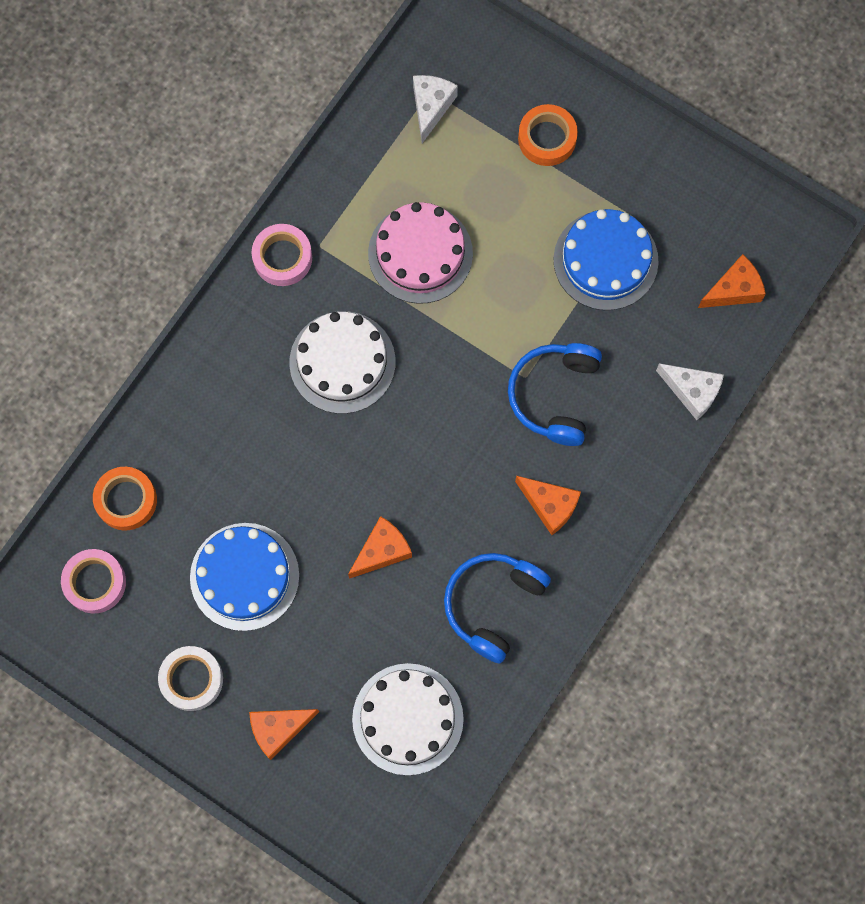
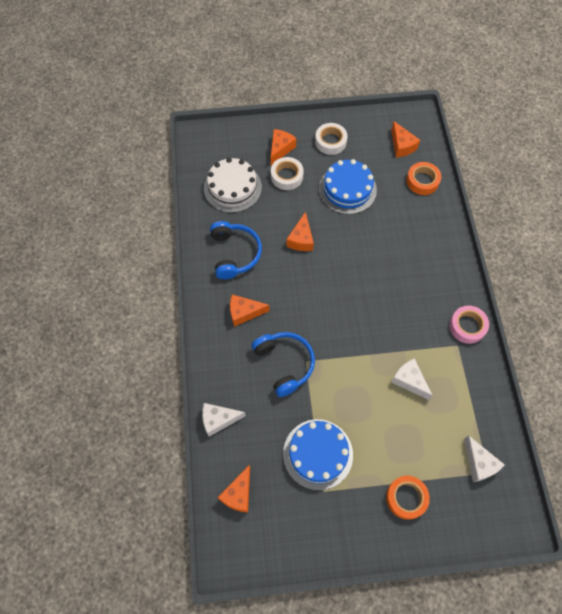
camera: 140 degrees right, 10 degrees down
pink tape [61,549,126,613] -> orange cheese [391,121,420,158]
white cake [289,311,396,414] -> none
pink cake [368,202,473,304] -> white cheese [391,358,433,400]
none -> white tape [271,157,304,190]

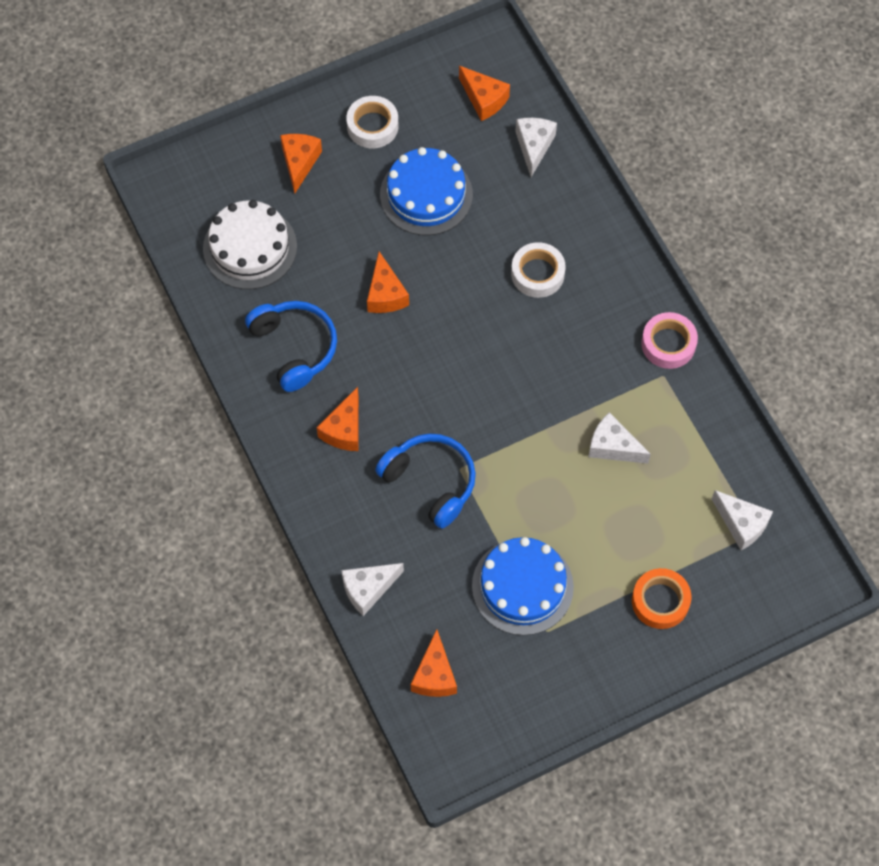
camera: 20 degrees left, 0 degrees up
orange cheese [230,294,270,327] -> orange cheese turned 45 degrees counterclockwise [317,387,359,451]
white tape [271,157,304,190] -> white tape moved to [511,242,566,298]
orange tape [406,162,441,195] -> white cheese [515,118,557,177]

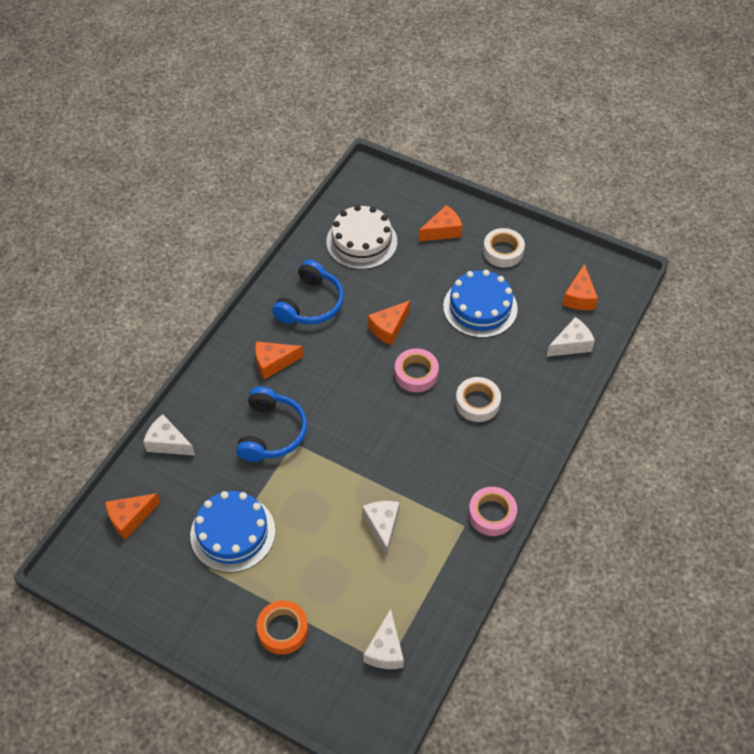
camera: 55 degrees right, 10 degrees down
none -> pink tape [395,348,439,392]

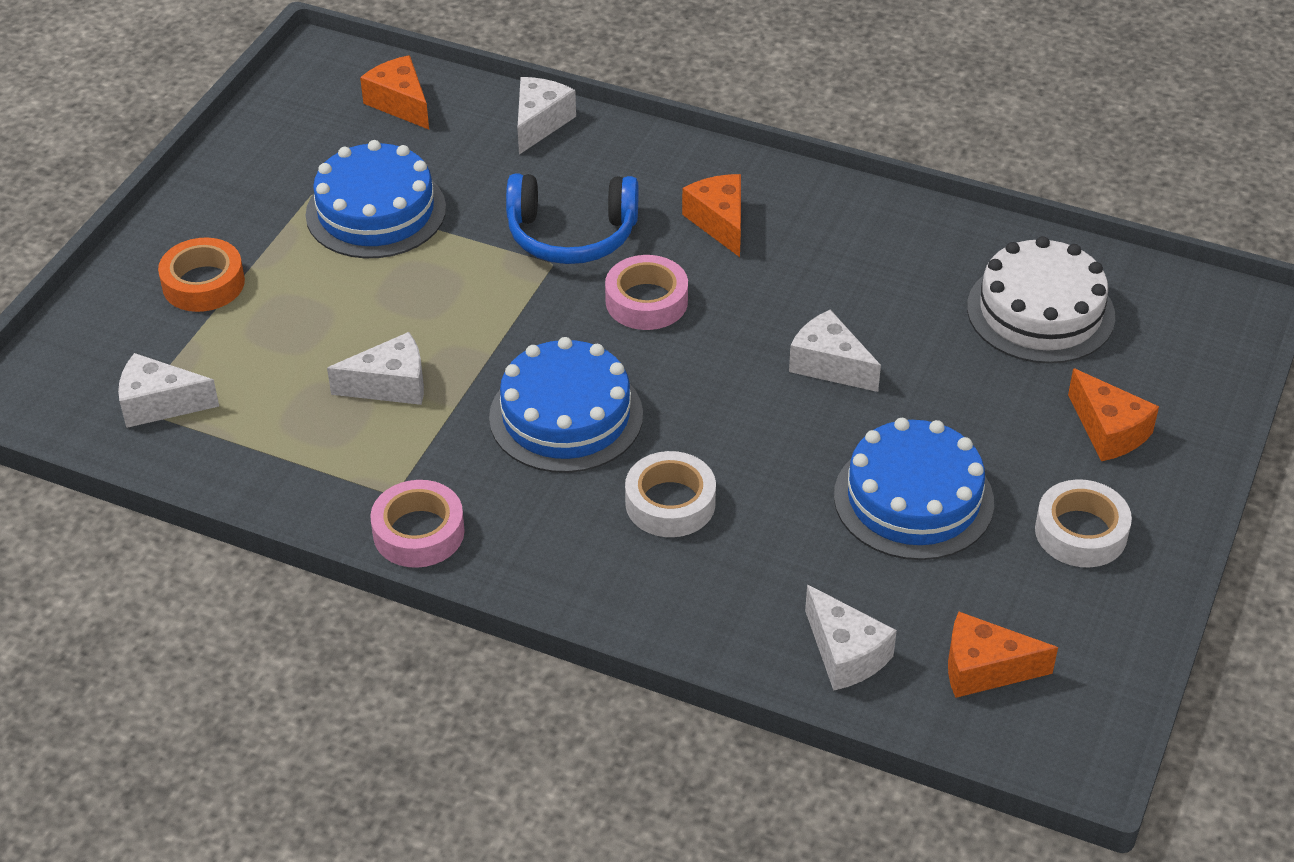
camera: 85 degrees right, 10 degrees down
blue headphones [272,260,344,324] -> none
orange cheese [368,300,410,345] -> white cheese [789,309,881,392]
pink tape [395,348,439,392] -> pink tape moved to [605,255,688,330]
none -> blue cake [489,337,643,473]

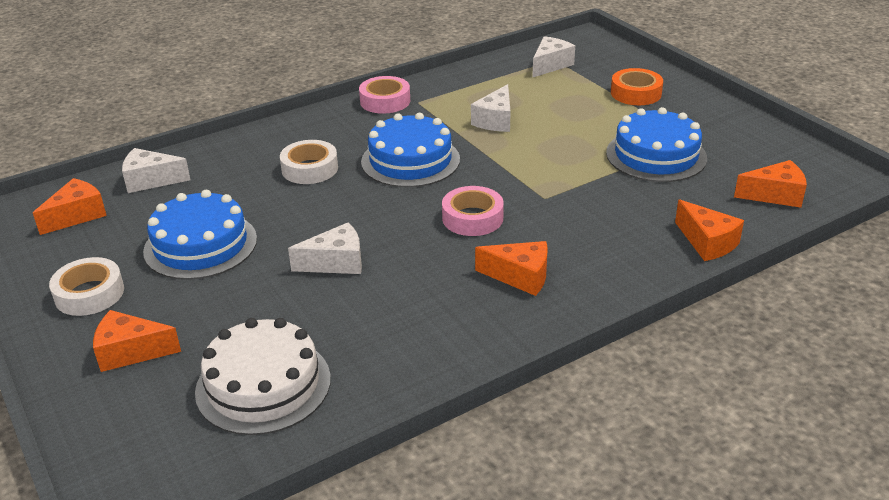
camera: 125 degrees right, 10 degrees down
blue headphones [506,174,638,264] -> none
white cheese [517,77,576,154] -> orange cheese [675,200,744,261]

